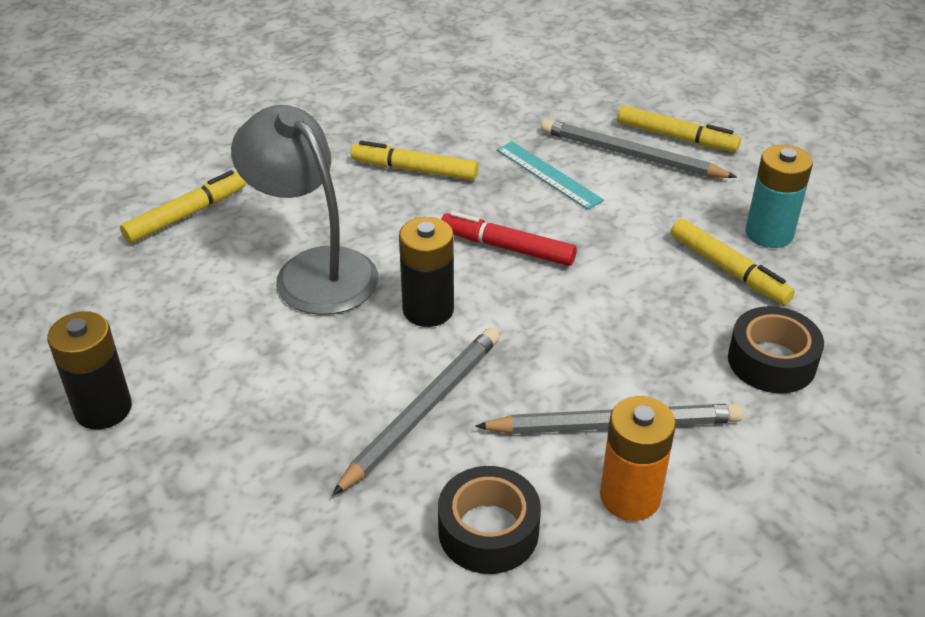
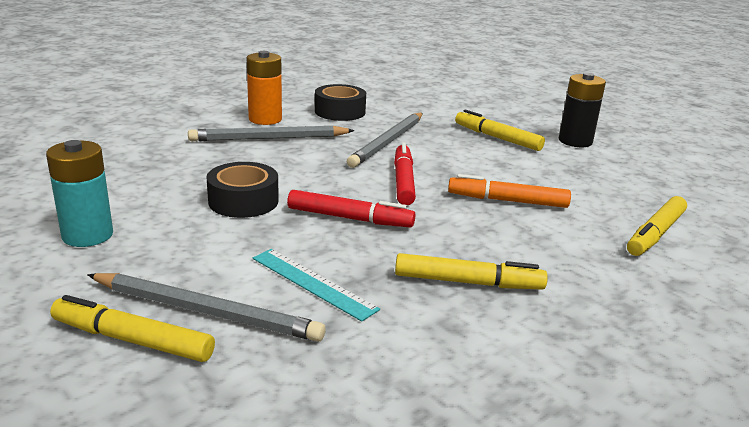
camera: 170 degrees right, 15 degrees down
grey lamp [231,105,378,315] -> orange marker [448,174,571,208]
black battery [399,217,454,327] -> red marker [394,143,416,205]
yellow marker [671,219,795,305] -> yellow marker moved to [455,109,545,151]
black tape [728,306,824,393] -> black tape moved to [206,162,279,218]

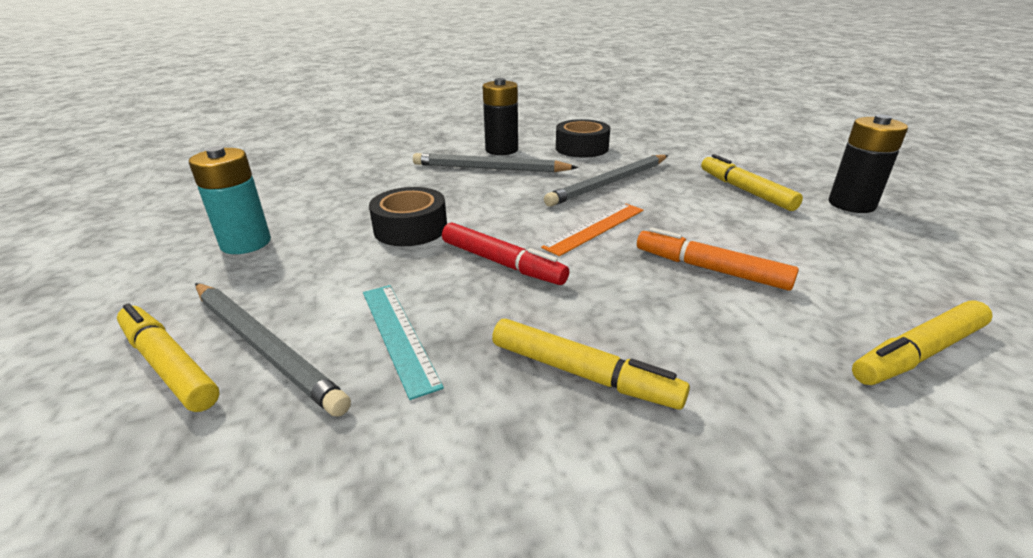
camera: 25 degrees right, 5 degrees up
orange battery [247,51,282,125] -> black battery [483,78,518,155]
red marker [394,143,416,205] -> orange ruler [541,204,643,256]

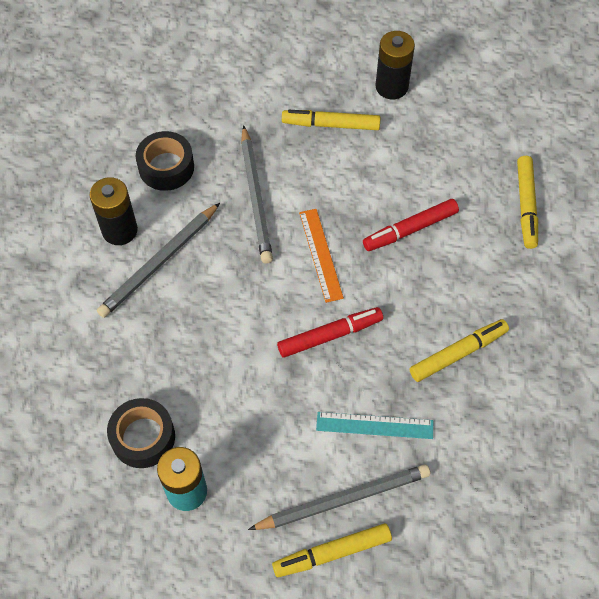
camera: 60 degrees left, 30 degrees up
black tape [369,187,447,246] -> black tape moved to [107,398,175,468]
orange marker [637,227,799,291] -> red marker [363,199,459,251]

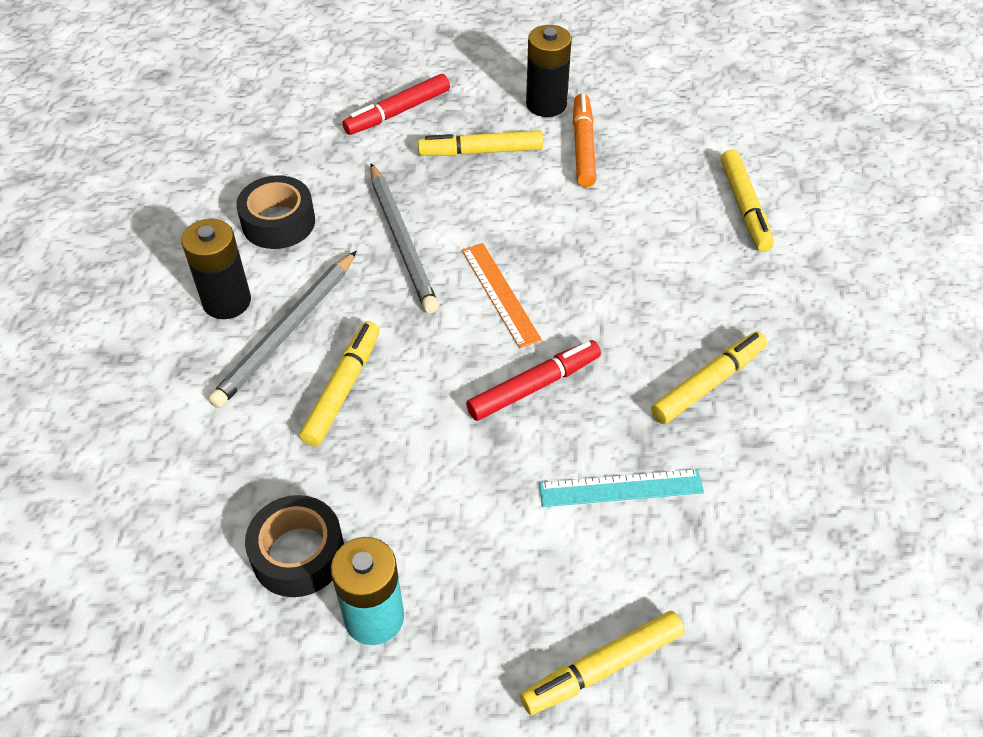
camera: 10 degrees left, 10 degrees down
grey pencil [248,464,430,530] -> none
red marker [363,199,459,251] -> red marker moved to [342,74,450,135]
none -> yellow marker [299,321,380,446]
none -> orange marker [573,94,596,187]

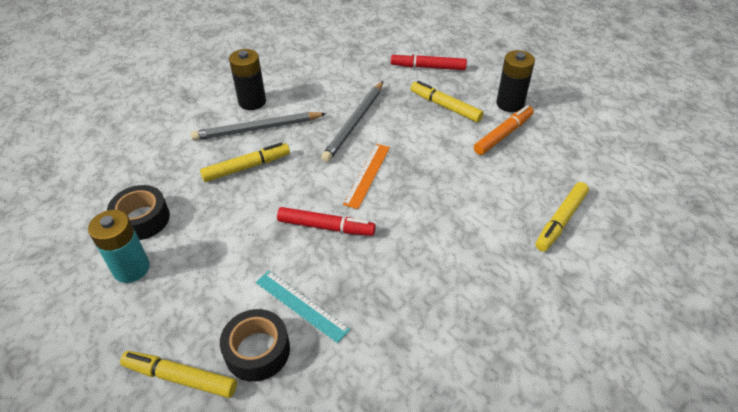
camera: 45 degrees right, 5 degrees down
black tape [236,175,315,249] -> black tape moved to [220,309,290,382]
yellow marker [651,332,767,424] -> none

